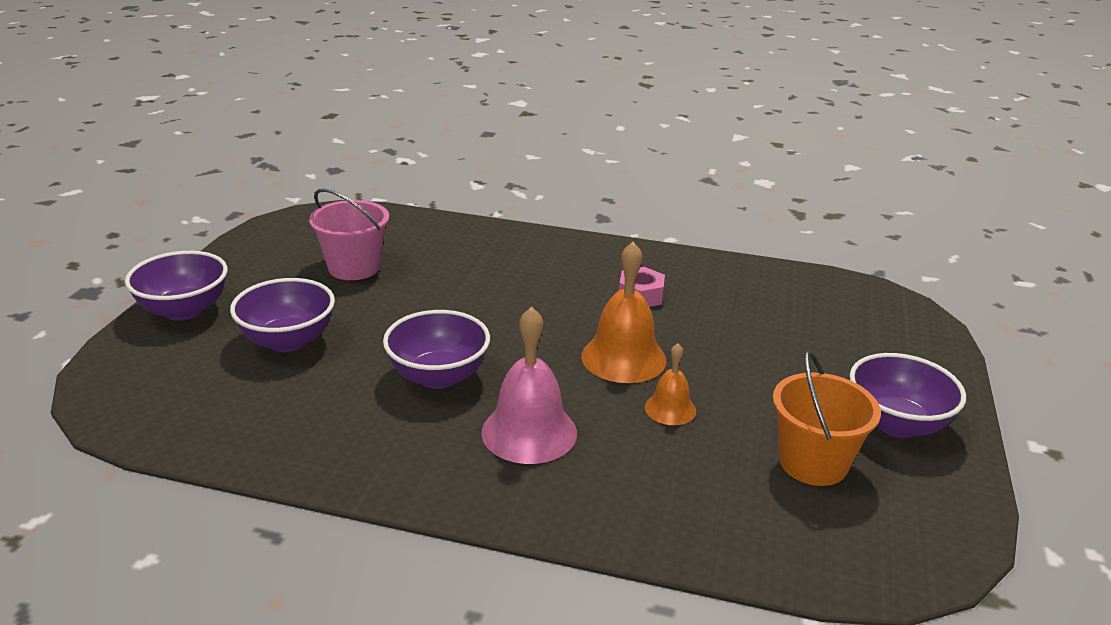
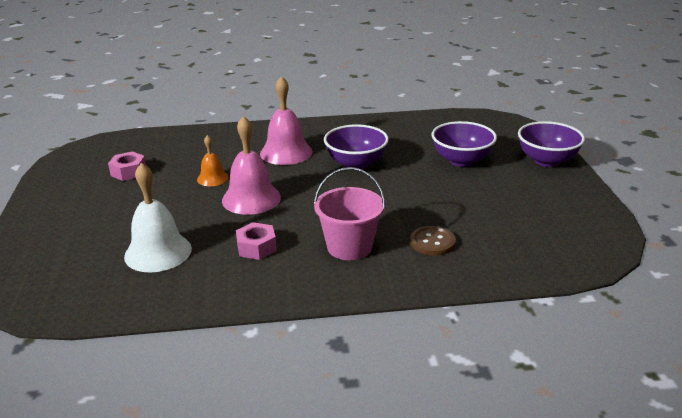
camera: 160 degrees right, 0 degrees up
pink bucket [309,188,389,280] -> pink bucket moved to [314,167,385,260]
orange bell [581,242,667,383] -> pink bell [222,116,281,215]
orange bucket [773,350,881,486] -> pink nut [108,151,146,181]
purple bowl [850,353,966,438] -> none
none -> white bell [124,163,192,272]
none -> brown button [410,226,456,256]

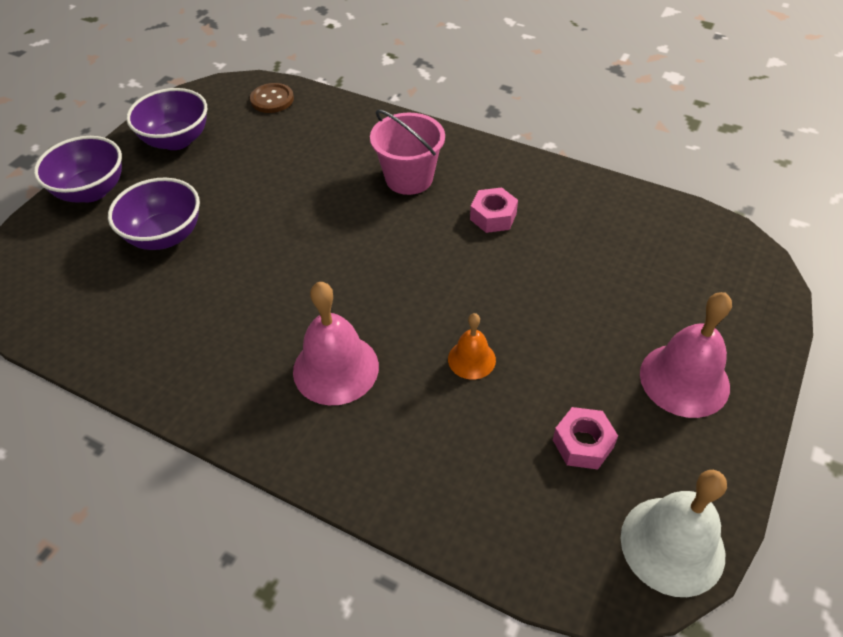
camera: 145 degrees left, 20 degrees up
white bell [124,163,192,272] -> white bell moved to [621,470,727,597]
pink bell [222,116,281,215] -> pink bell moved to [640,292,732,418]
purple bowl [324,124,389,169] -> purple bowl moved to [126,88,207,150]
brown button [410,226,456,256] -> brown button moved to [250,83,294,113]

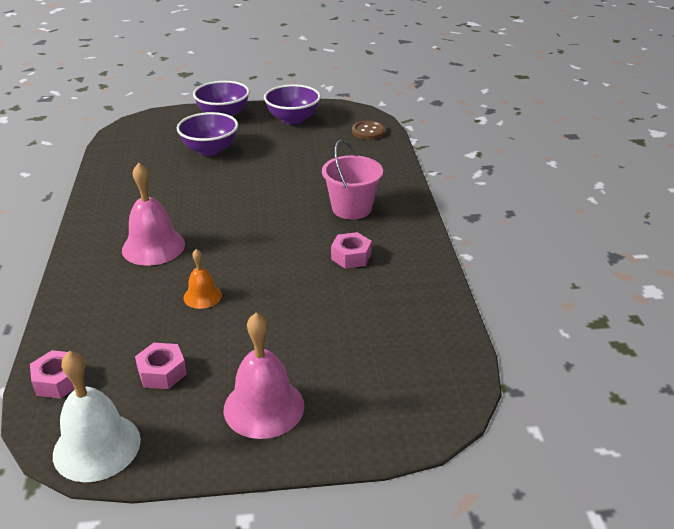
camera: 55 degrees right, 15 degrees down
none -> pink nut [30,350,75,399]

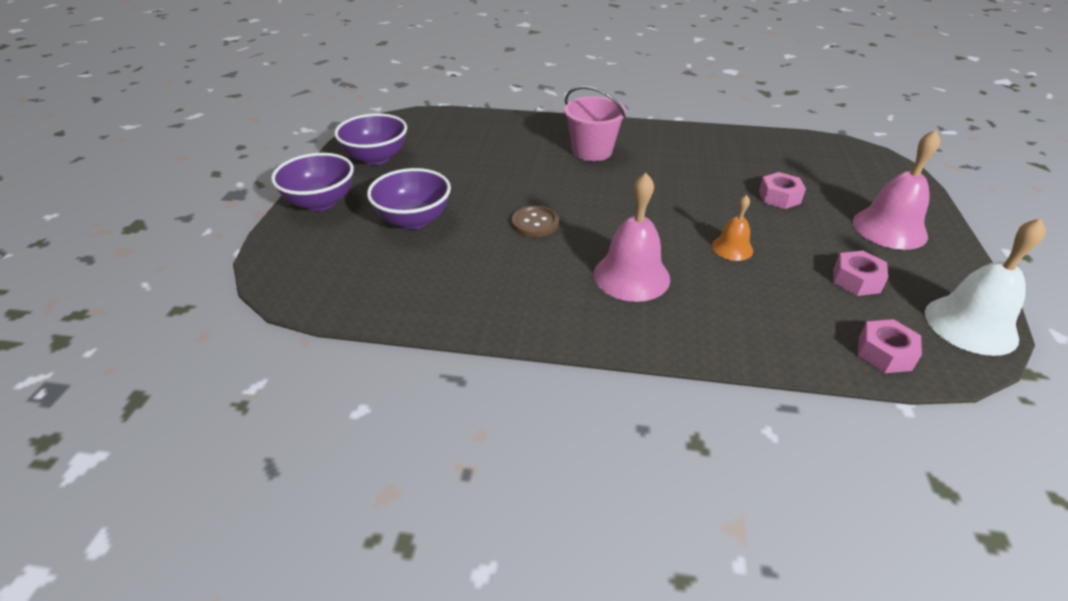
camera: 75 degrees left, 5 degrees up
pink nut [331,232,372,269] -> pink nut moved to [759,172,806,209]
brown button [352,121,386,140] -> brown button moved to [512,206,559,237]

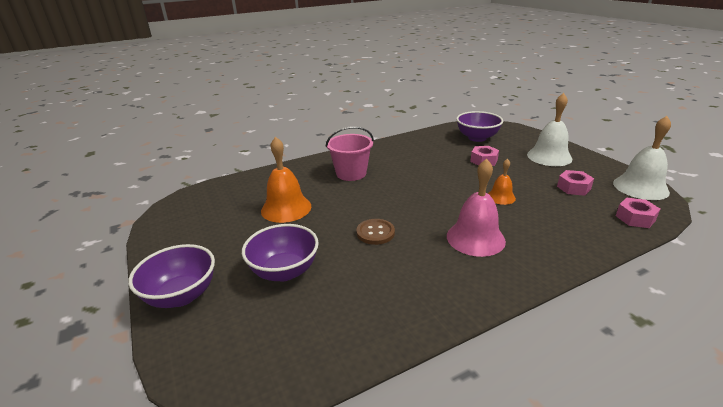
camera: 35 degrees left, 10 degrees down
purple bowl [334,113,407,165] -> purple bowl moved to [456,111,503,142]
pink bell [853,130,940,250] -> white bell [527,93,572,166]
none -> orange bell [261,136,311,223]

